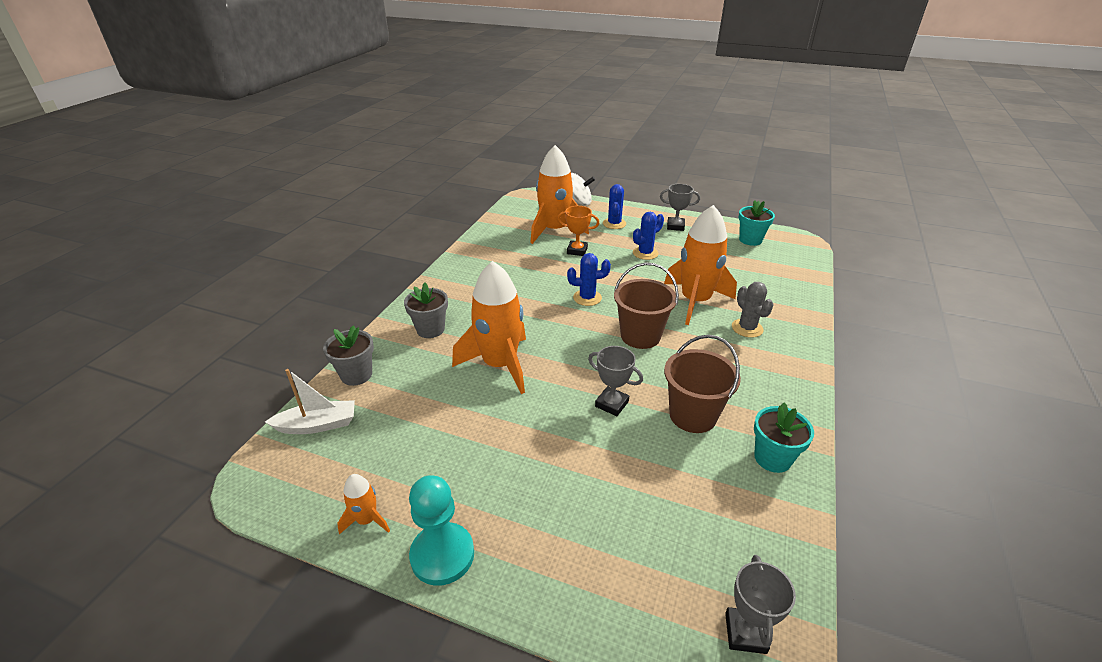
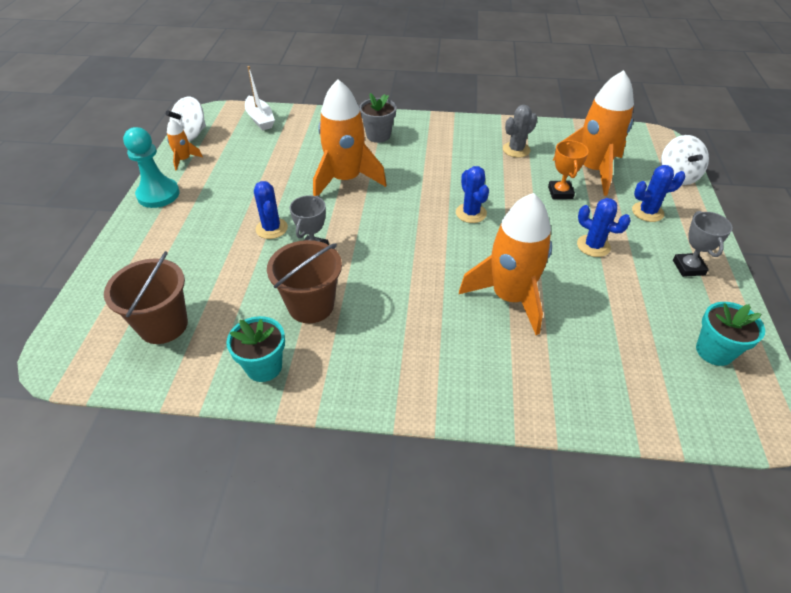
camera: 75 degrees right, 10 degrees up
grey flower pot [323,326,374,386] -> none
brown bucket [614,263,679,349] -> brown bucket moved to [104,251,188,344]
grey trophy [725,555,796,654] -> none
grey cactus [732,282,774,338] -> grey cactus moved to [503,105,537,158]
none -> white spinning top [166,97,206,142]
none -> blue cactus [254,181,288,239]

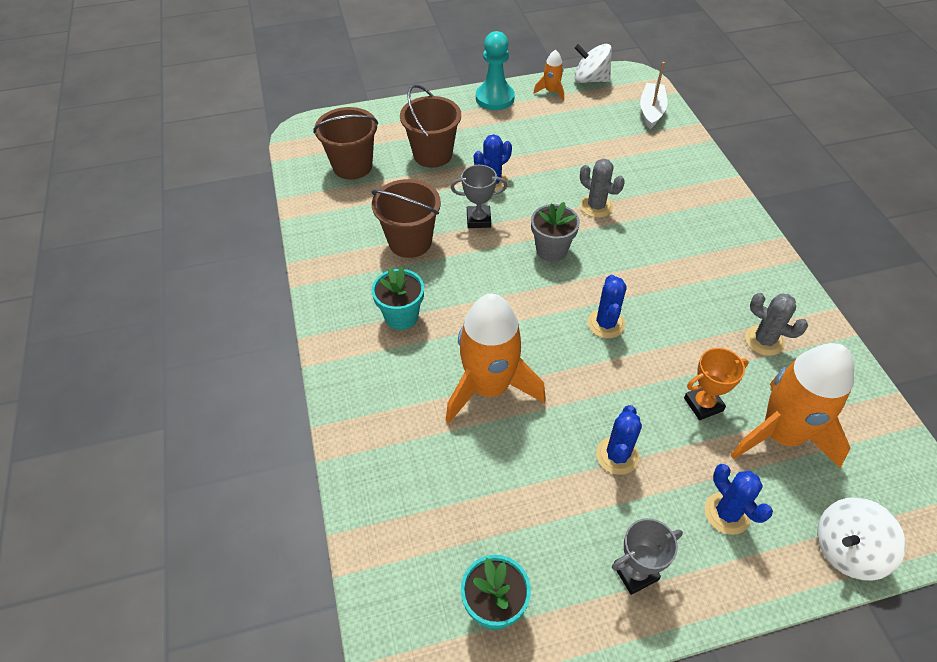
camera: 70 degrees right, 5 degrees up
turquoise flower pot [226,316,285,382] -> turquoise flower pot moved to [372,267,424,330]
white boat [245,66,275,131] -> white boat turned 150 degrees clockwise [640,62,668,129]
orange rocket [313,79,387,196] -> grey cactus [580,159,625,218]
grey flower pot [359,93,396,143] -> grey flower pot moved to [531,202,580,262]
blue cactus [456,166,489,223] -> blue cactus turned 45 degrees counterclockwise [588,275,627,338]
none -> brown bucket [400,85,461,168]

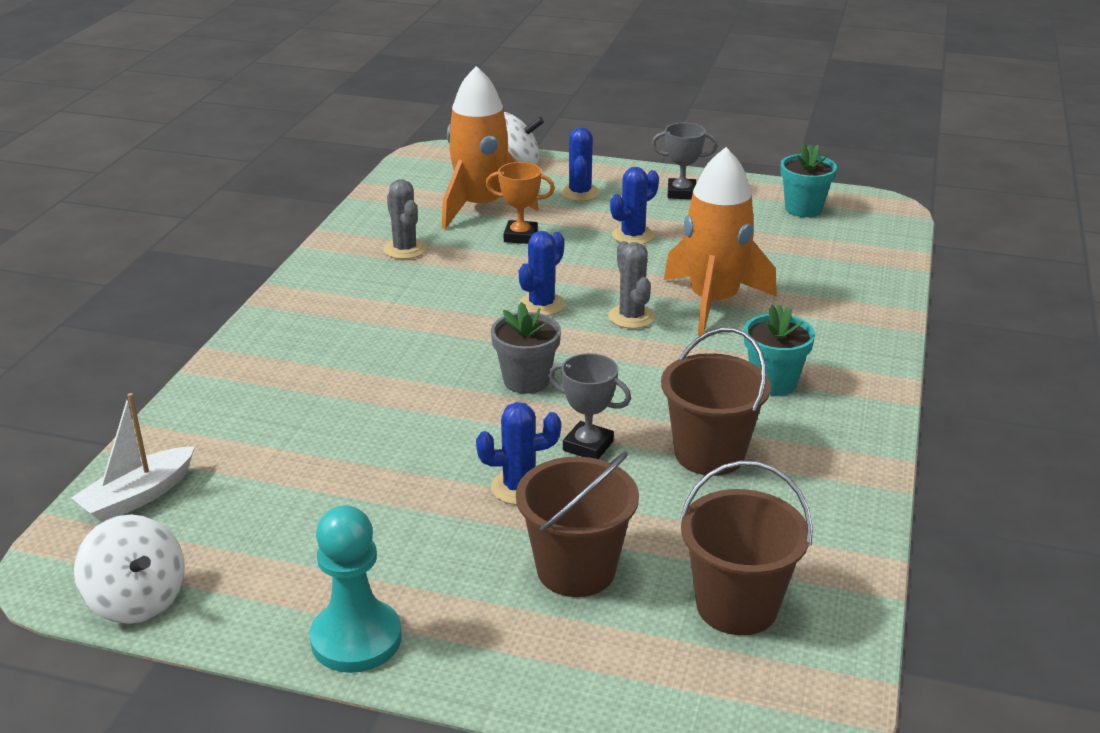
camera: 150 degrees left, 20 degrees down
orange rocket [533,50,564,101] -> none
grey cactus [580,159,625,218] -> grey cactus moved to [608,241,655,329]

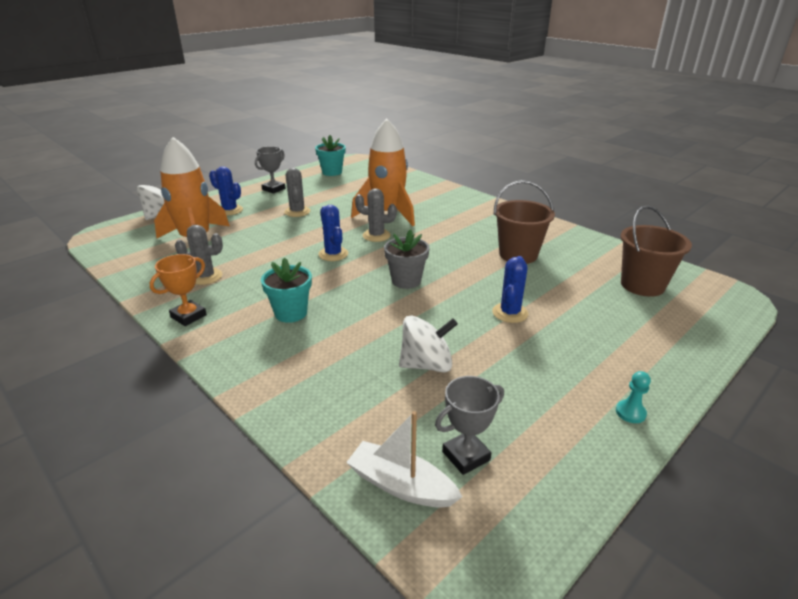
camera: 60 degrees left, 0 degrees up
white boat [71,393,195,522] -> white boat turned 135 degrees clockwise [346,411,462,508]
white spinning top [74,515,185,624] -> white spinning top moved to [399,316,458,373]
turquoise pawn [310,505,402,673] -> turquoise pawn [616,371,651,423], size x0.46
orange trophy [486,162,555,244] -> orange trophy moved to [150,254,207,326]
brown bucket [516,452,639,597] -> none
grey trophy [549,353,631,459] -> grey trophy moved to [435,376,504,475]
blue cactus [610,167,659,244] -> grey cactus [284,168,310,217]
turquoise flower pot [744,304,815,395] -> turquoise flower pot moved to [261,258,312,323]

